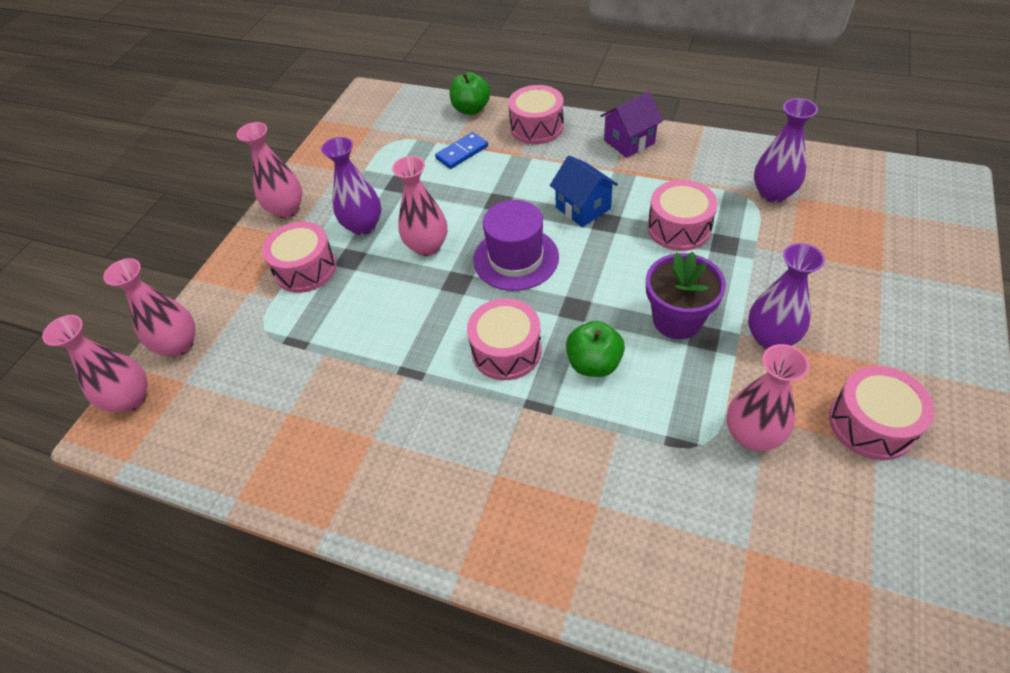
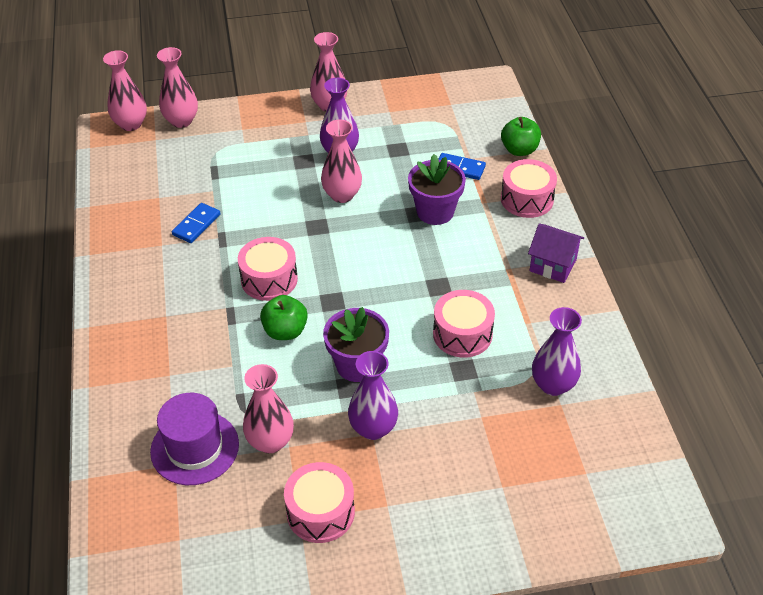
camera: 55 degrees right, 5 degrees down
pink drum [262,222,337,293] -> none
purple hat [473,200,559,291] -> purple hat moved to [150,393,239,485]
blue house [550,155,618,227] -> none
none -> blue domino [172,203,220,243]
none -> purple flower pot [408,154,466,225]

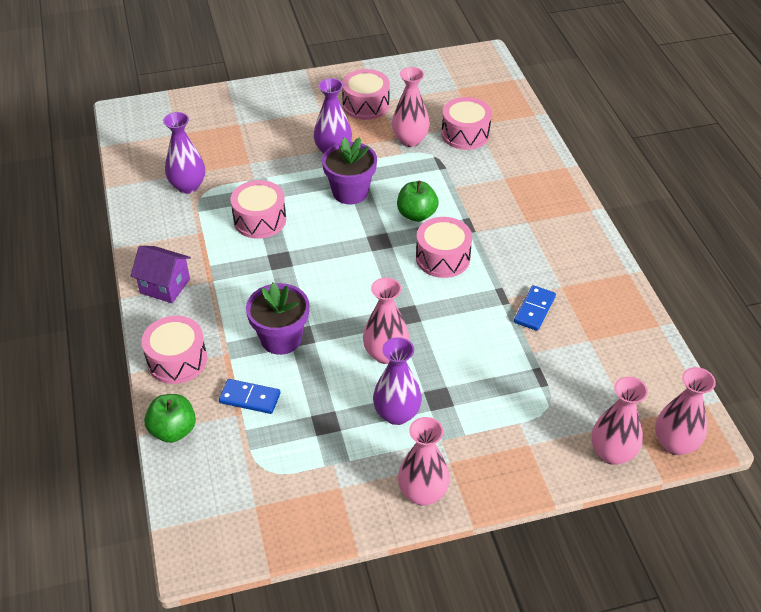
camera: 175 degrees right, 0 degrees up
purple hat [150,393,239,485] -> pink drum [441,97,492,150]

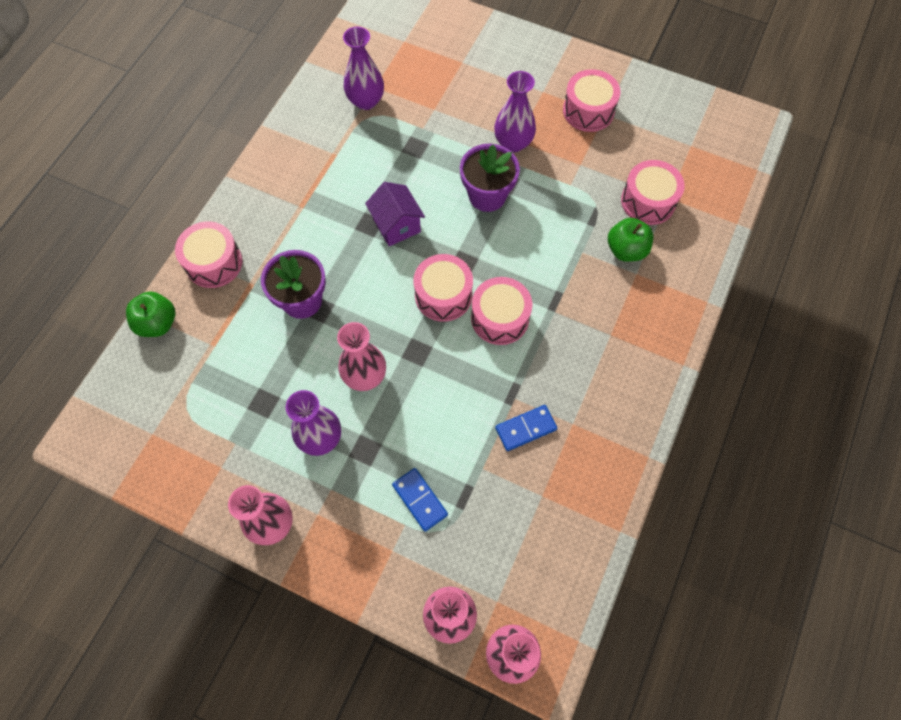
camera: 40 degrees right, 20 degrees up
purple house [131,246,191,303] -> purple house moved to [365,182,425,246]
blue domino [219,379,280,414] -> blue domino moved to [392,468,448,532]
pink drum [231,180,286,239] -> pink drum moved to [413,254,473,322]
pink vase [392,67,430,147] -> none
green apple [397,181,439,222] -> green apple moved to [608,218,653,262]

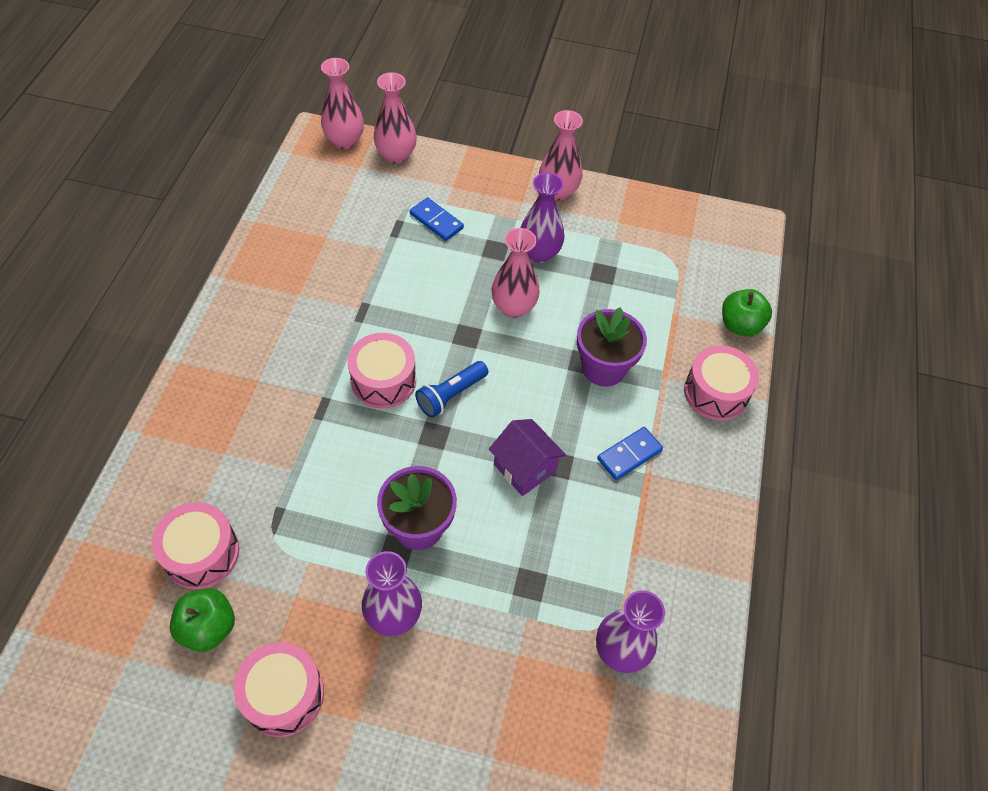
camera: 165 degrees right, 10 degrees down
pink drum [413,254,473,322] -> blue flashlight [415,361,488,418]
blue domino [495,405,557,451] -> blue domino moved to [597,427,663,480]
green apple [608,218,653,262] -> green apple moved to [170,588,235,652]

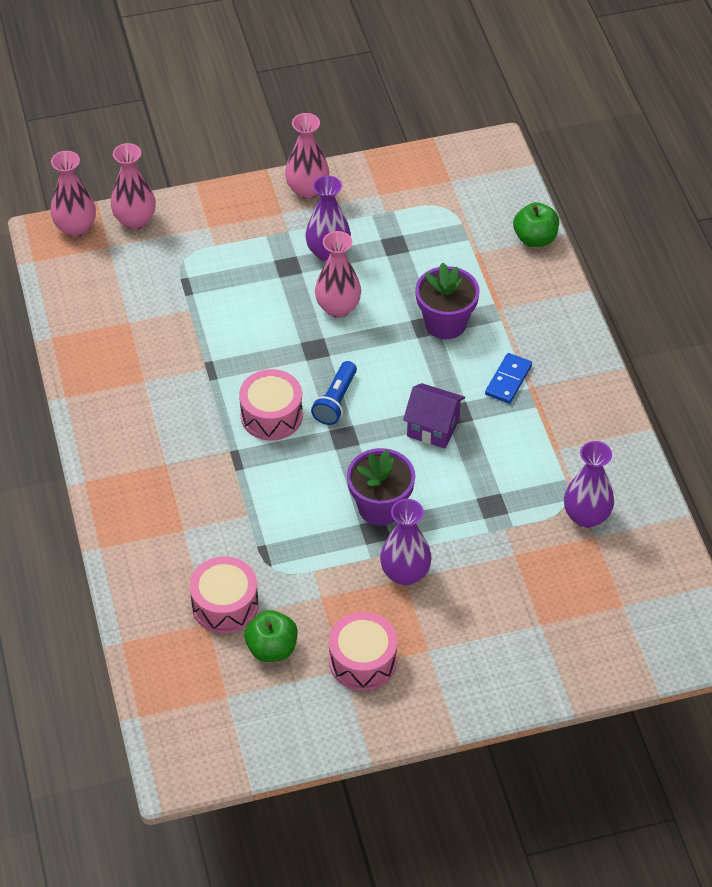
camera: 25 degrees left, 5 degrees down
blue domino [410,197,464,241] -> none
pink drum [684,346,759,421] -> none

